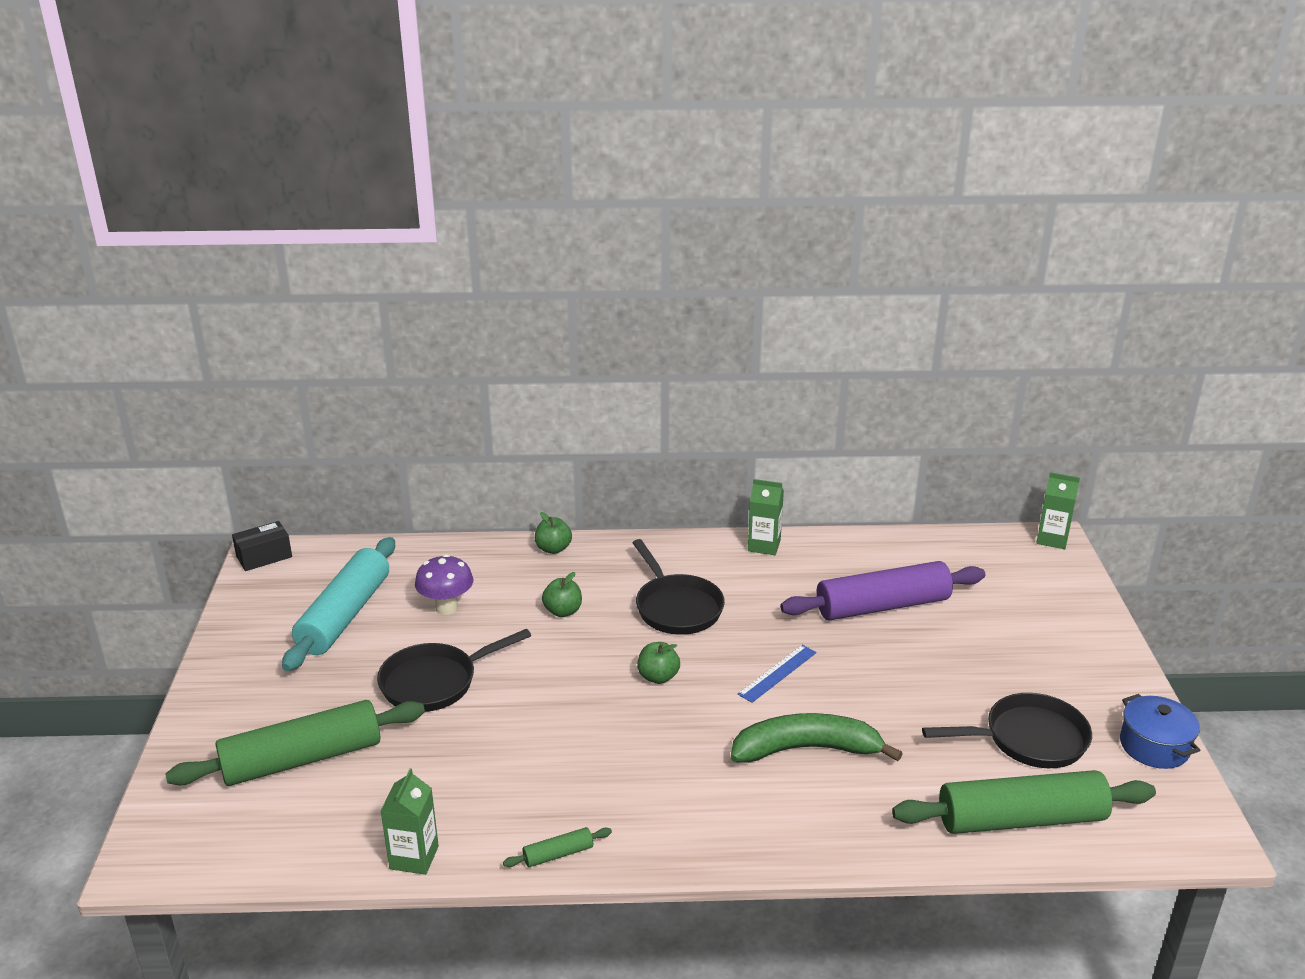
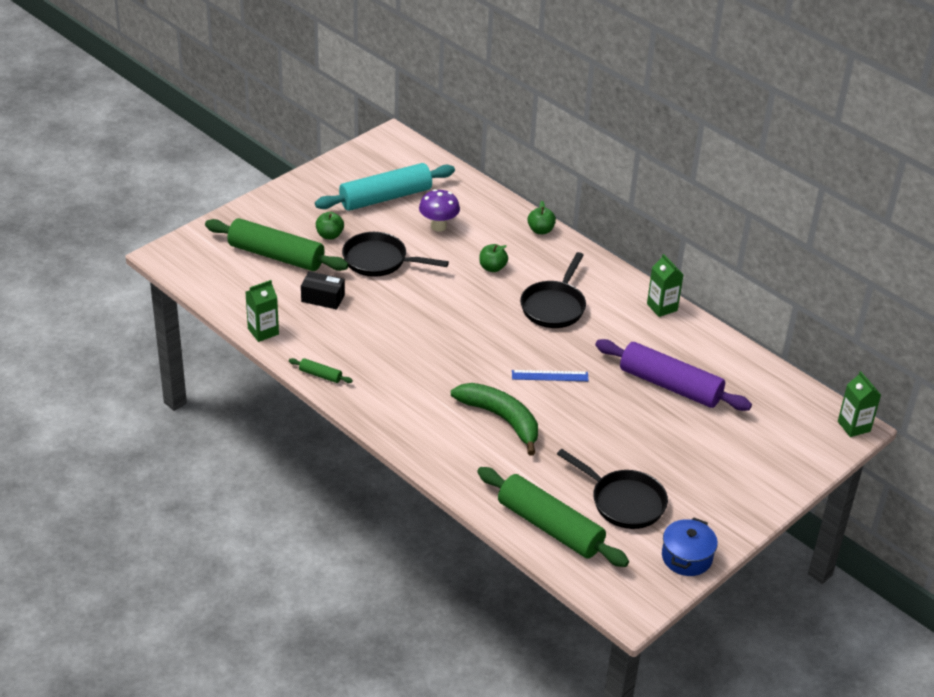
camera: 45 degrees right, 10 degrees up
black box [232,521,292,571] -> black box moved to [301,271,345,310]
green apple [637,642,680,684] -> green apple moved to [316,212,344,239]

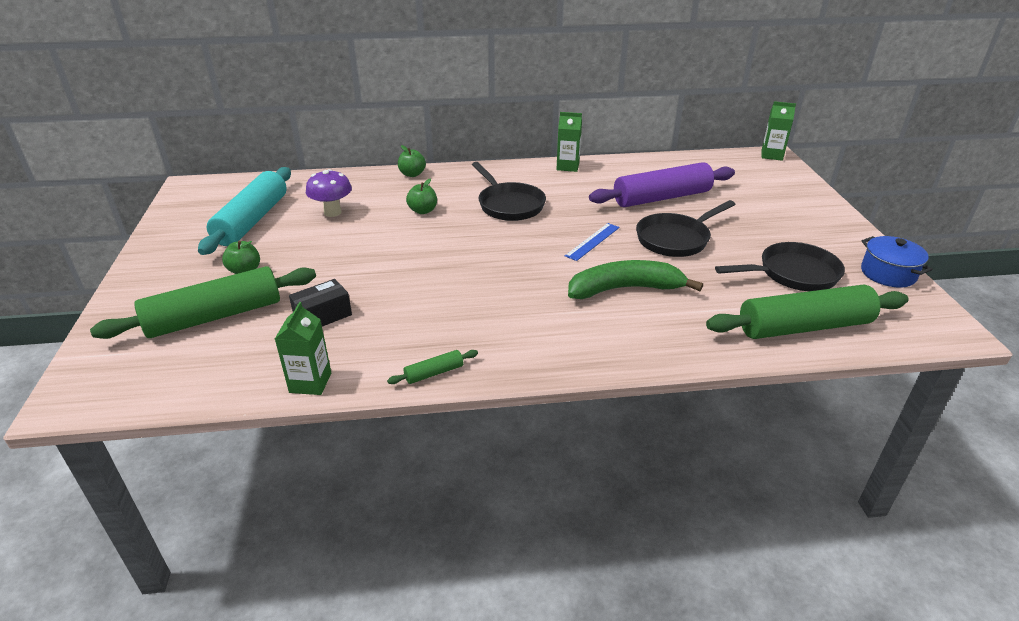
camera: 50 degrees left, 5 degrees down
black pan [342,232,449,277] -> black pan moved to [636,200,736,257]

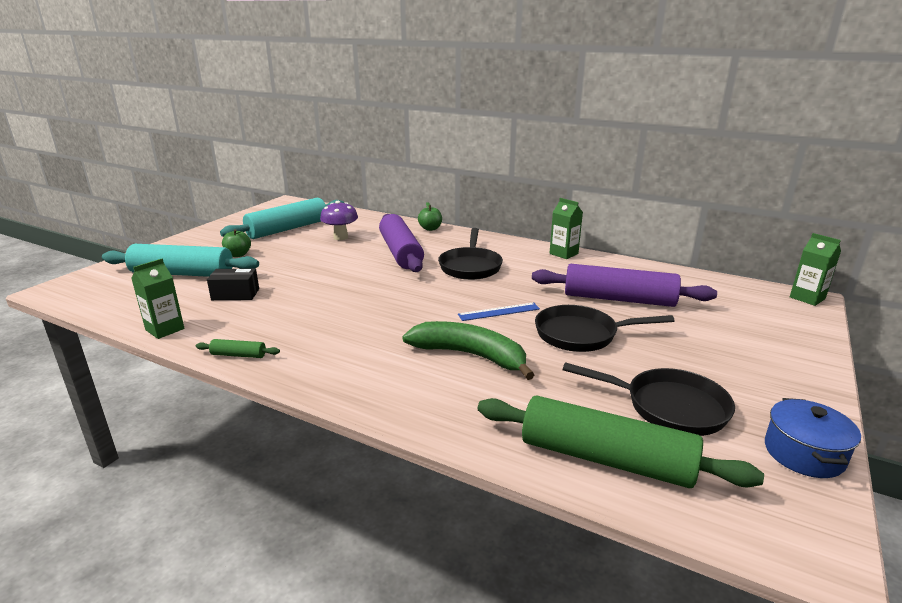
camera: 35 degrees right, 10 degrees down
green rolling pin [90,266,316,339] -> turquoise rolling pin [102,244,259,277]
green apple [406,179,437,214] -> purple rolling pin [379,214,424,272]

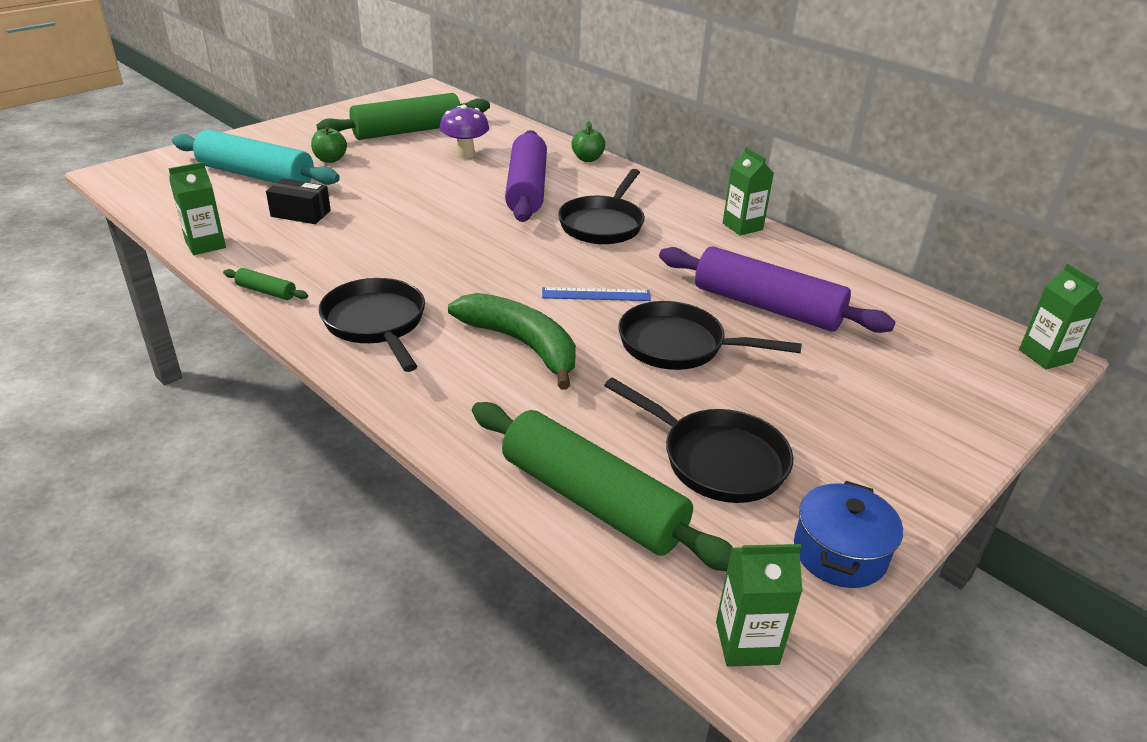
camera: 15 degrees right, 10 degrees up
turquoise rolling pin [220,198,344,239] -> green rolling pin [317,93,490,140]
none -> black pan [319,278,425,372]
none -> green carton [716,544,803,667]

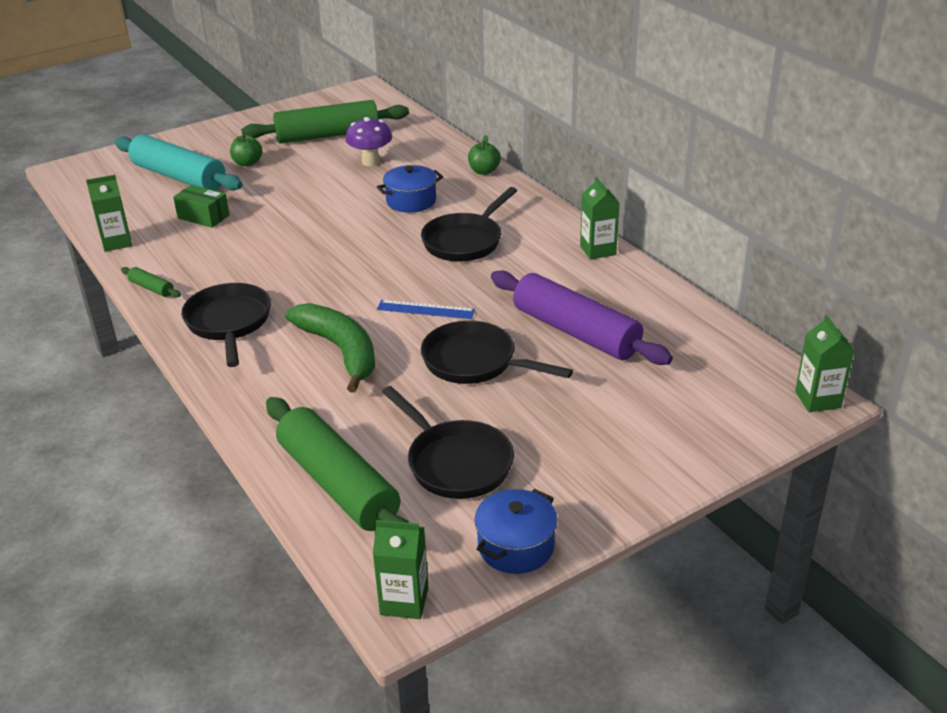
camera: 15 degrees right, 0 degrees up
black box [266,178,331,224] -> green box [173,185,230,228]
purple rolling pin [505,130,547,222] -> blue pot [377,165,443,213]

